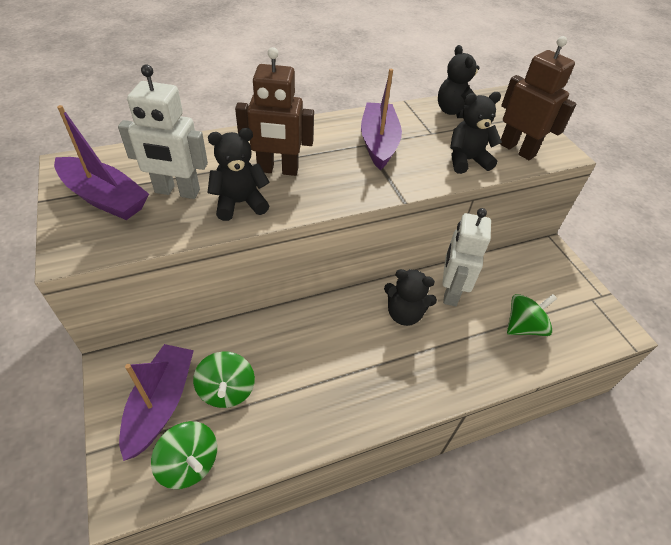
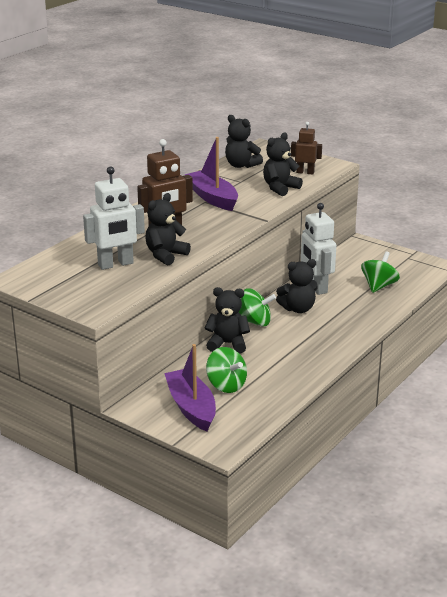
camera: 30 degrees left, 20 degrees down
purple boat [54,105,149,220] -> none
green spinning top [151,421,217,489] -> green spinning top moved to [239,288,276,327]
brown robot [500,36,576,160] -> brown robot [291,122,322,175], size x0.61
none -> black teddy bear [205,287,250,354]

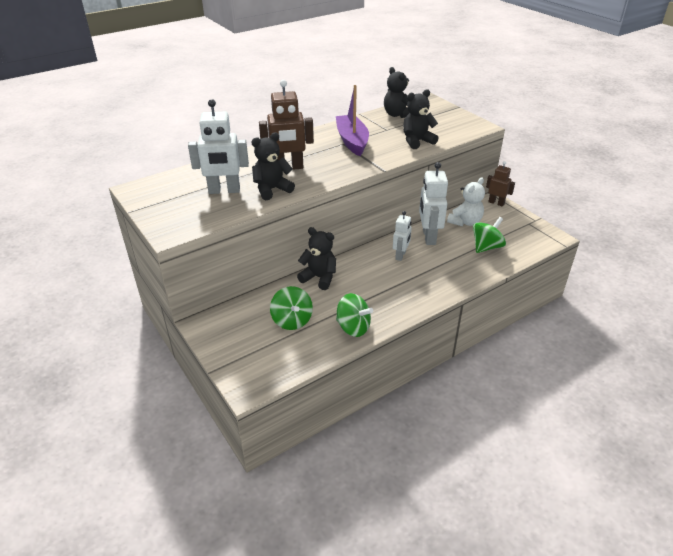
camera: 20 degrees right, 10 degrees up
purple boat [164,344,216,431] -> none
green spinning top [239,288,276,327] -> green spinning top moved to [336,293,373,337]
black teddy bear [276,259,318,313] -> white robot [393,211,412,261]
brown robot [291,122,322,175] -> brown robot moved to [486,161,515,207]
none -> white teddy bear [447,178,485,226]

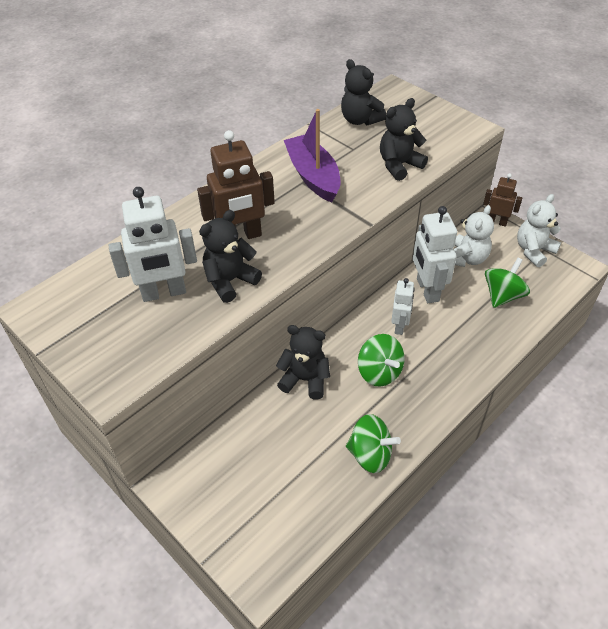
camera: 10 degrees left, 10 degrees up
green spinning top [270,286,313,330] -> green spinning top moved to [358,334,404,387]
none -> white teddy bear [517,194,561,267]

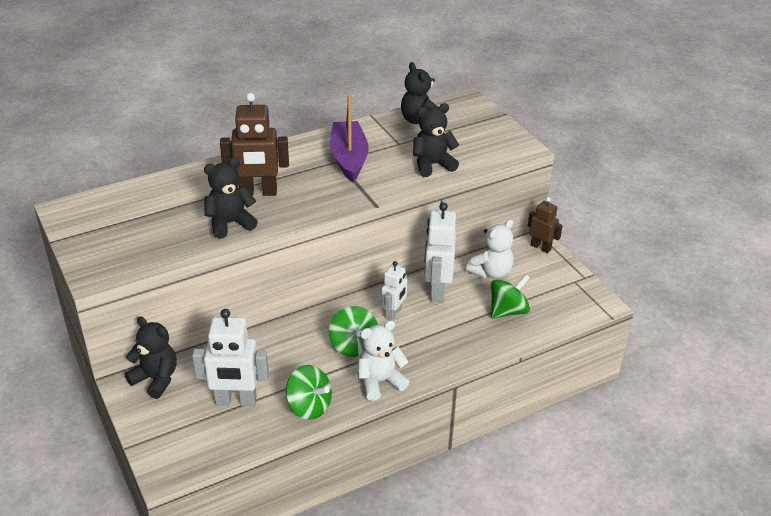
camera: 15 degrees right, 10 degrees down
white robot [109,187,197,302] -> white robot moved to [192,309,269,406]
black teddy bear [276,325,330,400] -> black teddy bear moved to [125,317,177,399]
white teddy bear [517,194,561,267] -> white teddy bear moved to [358,320,410,401]

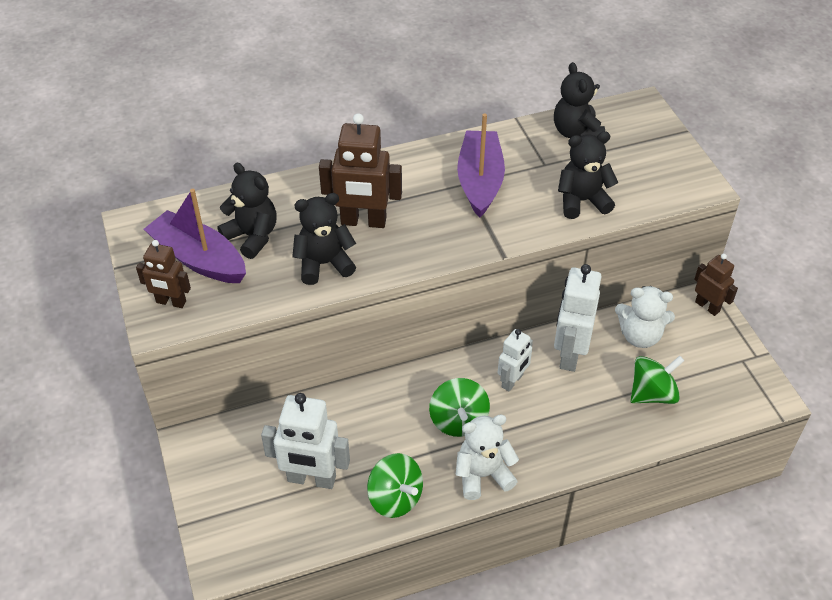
camera: 10 degrees right, 10 degrees up
black teddy bear [125,317,177,399] -> black teddy bear moved to [218,163,276,259]
white teddy bear [466,219,514,279] -> white teddy bear turned 45 degrees clockwise [615,286,675,348]
none -> brown robot [136,240,191,308]
none -> purple boat [144,189,246,283]

